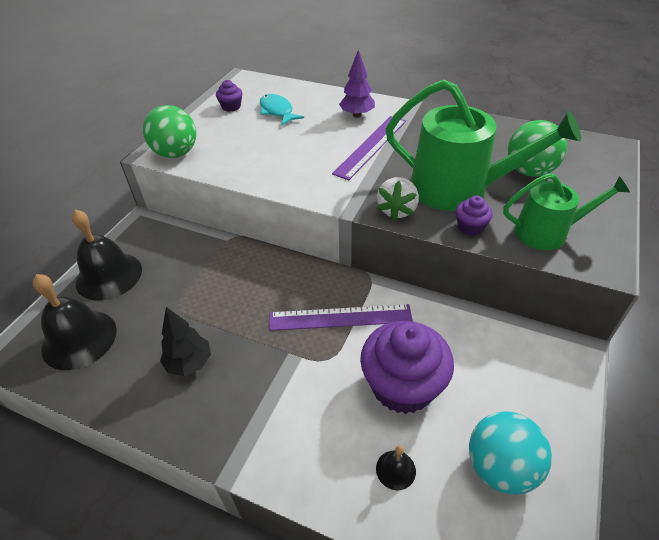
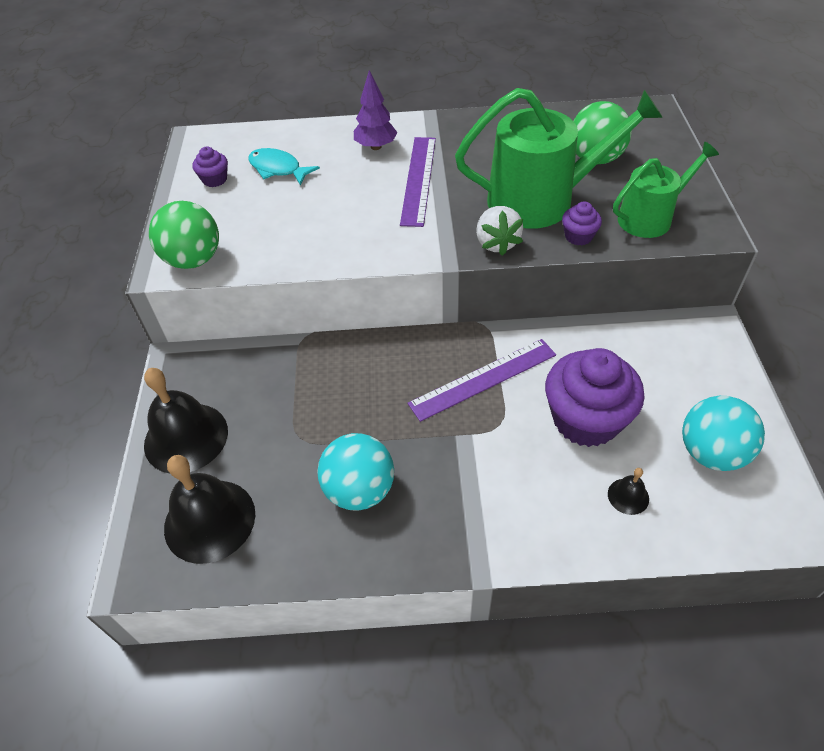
camera: 25 degrees left, 5 degrees up
black tree [160,307,211,376] -> turquoise ball [317,433,394,511]

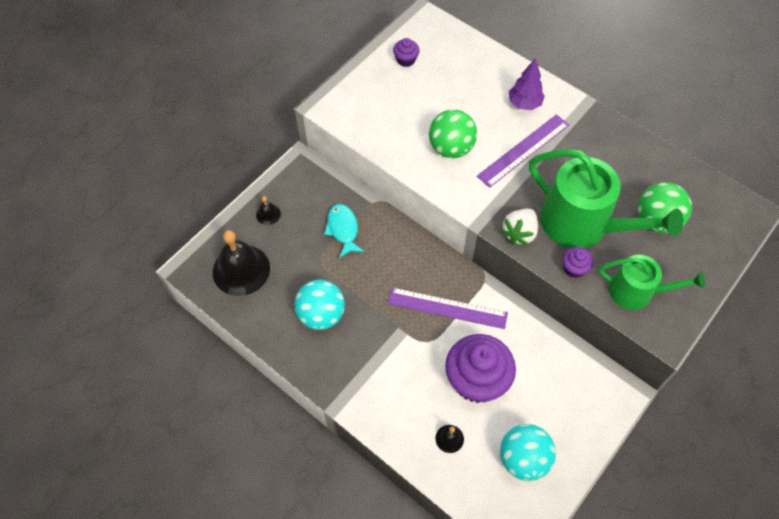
camera: 40 degrees right, 10 degrees up
black bell [144,368,228,473] -> black bell [256,196,281,225], size x0.45
green ball [149,201,219,269] -> green ball moved to [429,109,477,158]
turquoise fish [248,148,320,186] -> turquoise fish moved to [324,204,365,258]

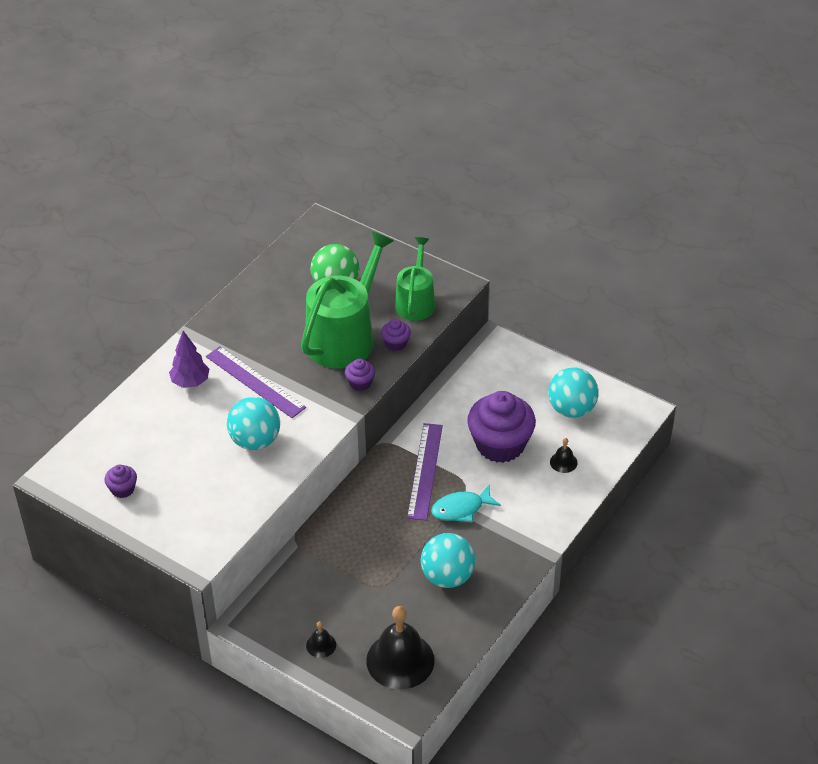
camera: 95 degrees left, 15 degrees down
turquoise fish [324,204,365,258] -> turquoise fish moved to [431,485,501,522]
green ball [429,109,477,158] -> turquoise ball [227,397,280,450]
white strawberry [501,209,538,246] -> purple cupcake [345,359,375,391]

